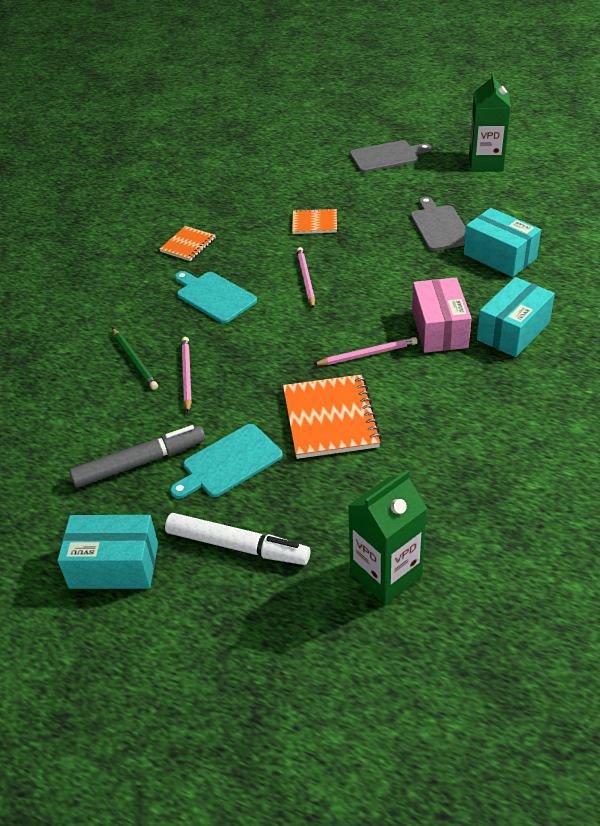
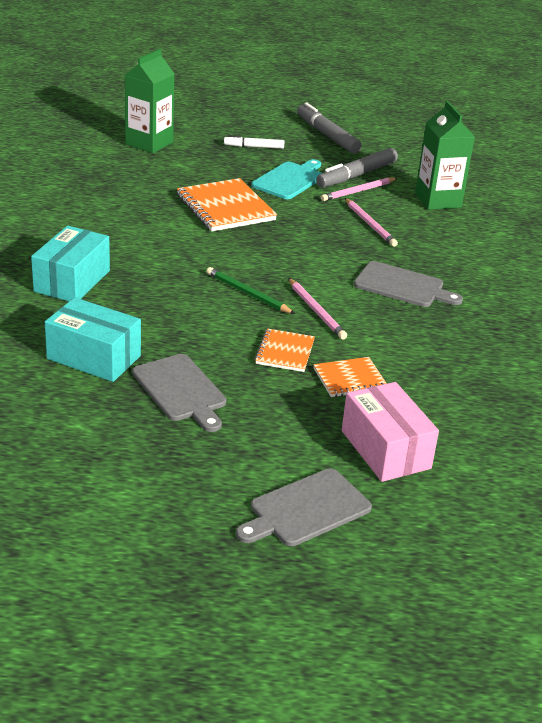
camera: 155 degrees right, 10 degrees down
turquoise box [57,515,158,589] -> grey marker [297,102,362,154]
green pencil [112,328,158,390] -> green pencil moved to [206,267,295,314]
orange notebook [160,226,216,261] -> orange notebook moved to [255,329,315,372]
white marker [165,513,310,565] -> white marker [224,135,284,149], size x0.59
turquoise cutting board [175,271,257,323] -> grey cutting board [354,261,463,307]
pink pencil [313,337,418,365] -> pink pencil moved to [321,178,397,201]
pink box [412,277,472,353] -> pink box moved to [342,382,439,482]
green carton [469,72,511,172] -> green carton moved to [415,101,475,210]

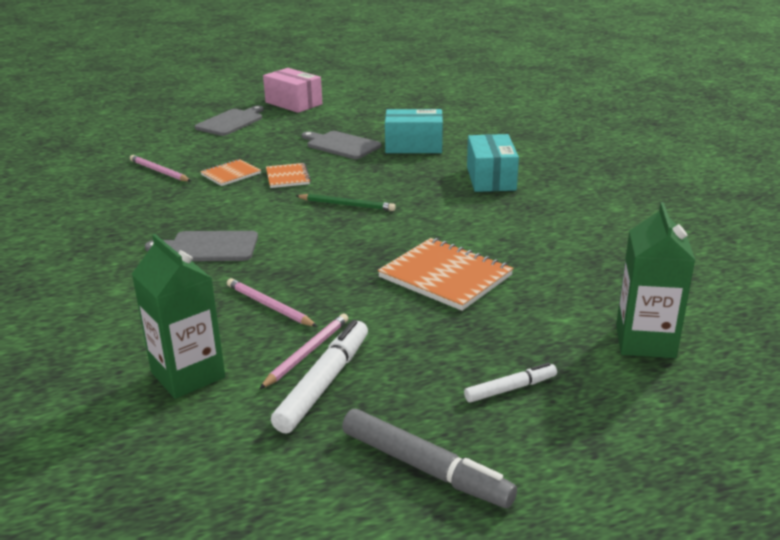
camera: 160 degrees right, 5 degrees down
turquoise cutting board [252,159,322,199] -> none
pink pencil [288,278,347,340] -> pink pencil moved to [130,155,191,181]
grey marker [316,148,398,188] -> white marker [271,320,368,433]
pink box [342,382,439,482] -> pink box moved to [263,68,322,113]

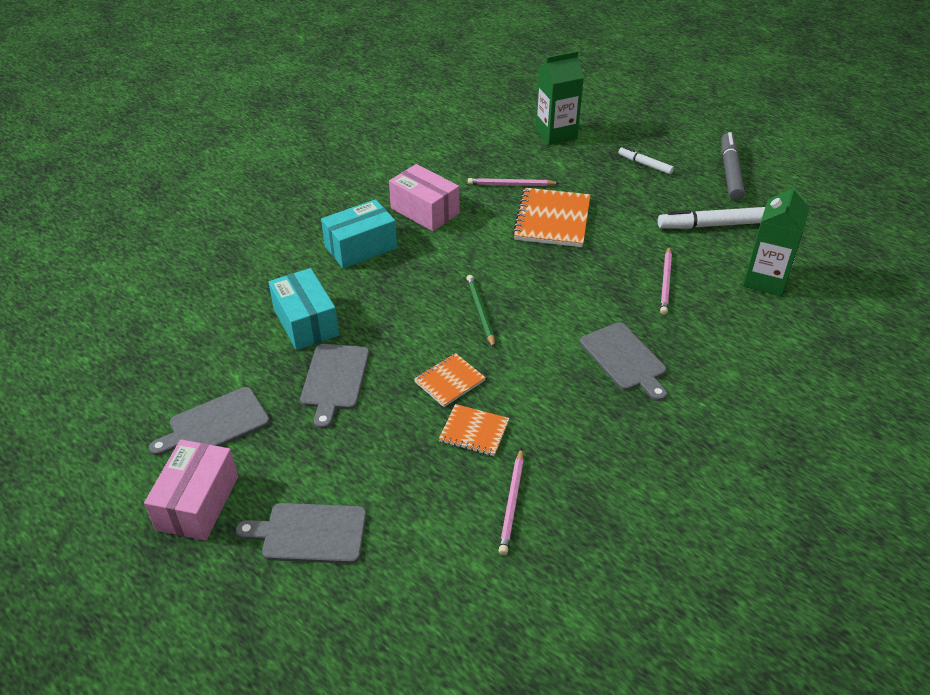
camera: 120 degrees left, 15 degrees up
pink pencil [259,314,348,389] -> pink pencil moved to [468,178,559,186]
none -> grey cutting board [149,387,270,456]
none -> pink box [389,164,459,231]

